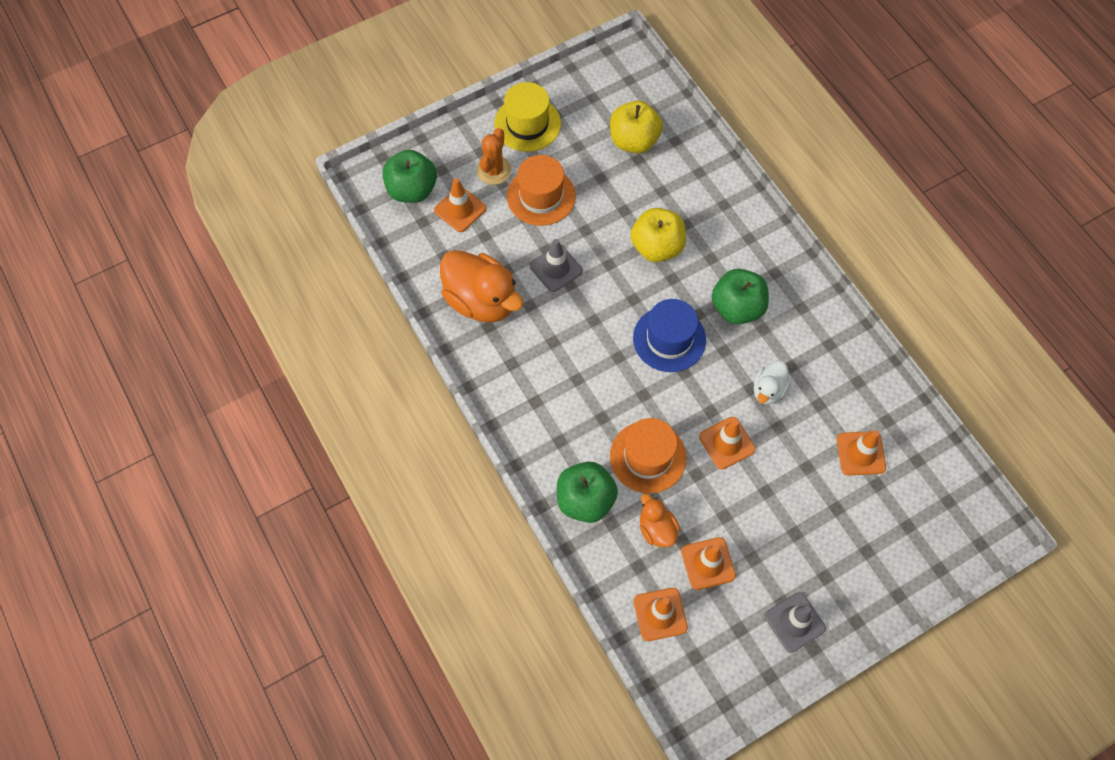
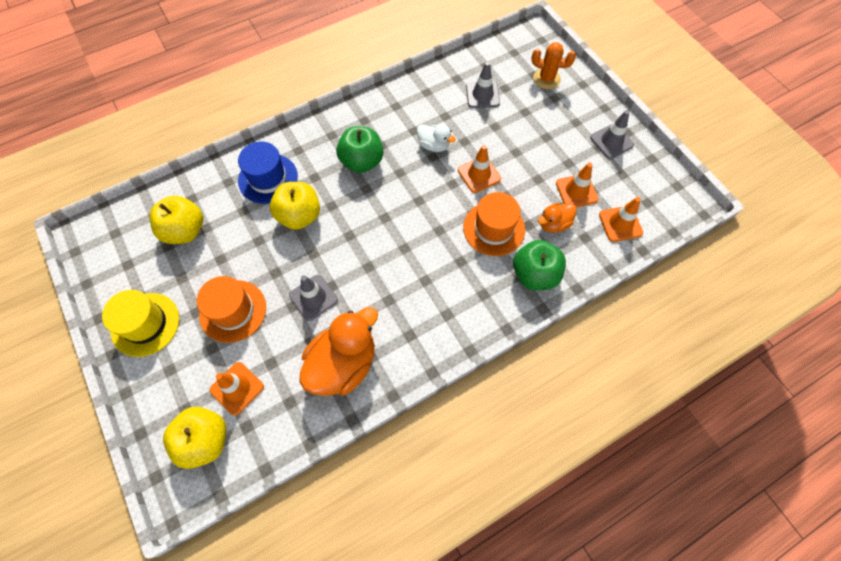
camera: 90 degrees left, 0 degrees up
green apple [382,150,437,203] -> yellow apple [163,407,226,469]
orange cactus [477,128,511,185] -> orange cactus moved to [531,42,576,89]
blue hat [633,299,706,372] -> blue hat moved to [238,142,298,204]
orange traffic cone [837,430,886,475] -> grey traffic cone [466,62,500,108]

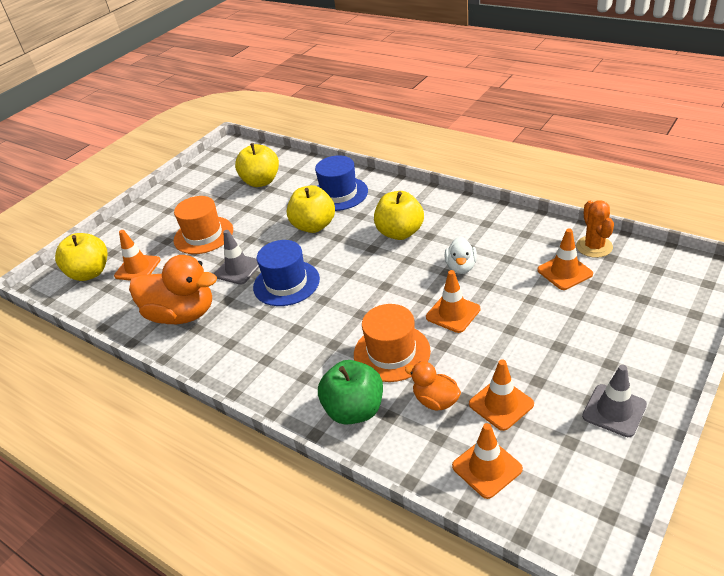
camera: 70 degrees right, 25 degrees down
yellow hat [102,290,179,357] -> none
green apple [336,126,383,173] -> yellow apple [374,191,424,240]
grey traffic cone [466,62,500,108] -> orange traffic cone [537,229,593,290]
orange cactus [531,42,576,89] -> orange cactus moved to [576,200,614,258]
none -> blue hat [253,240,320,306]

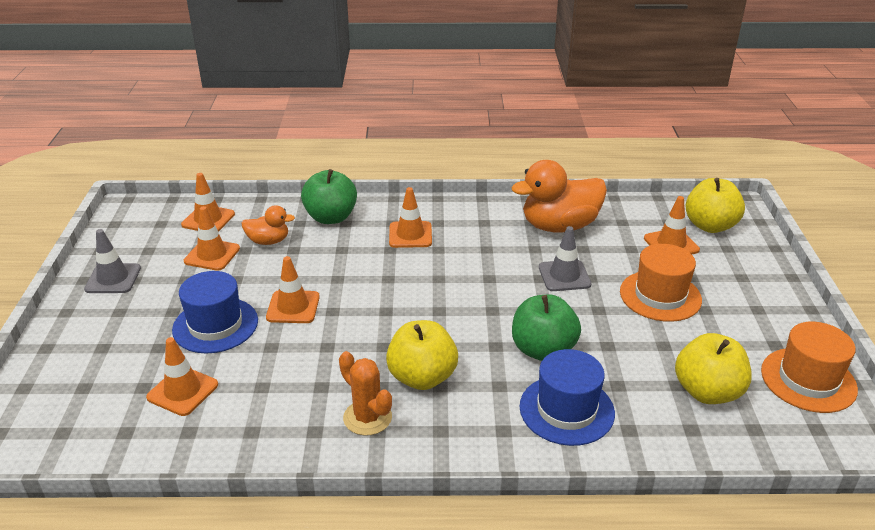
camera: 140 degrees right, 5 degrees down
blue hat [253,240,320,306] -> blue hat moved to [172,271,258,353]
yellow apple [287,185,335,233] -> green apple [512,295,581,361]
orange hat [354,304,431,382] -> orange hat moved to [761,322,858,413]
white duck [445,236,477,274] -> none
orange cactus [576,200,614,258] -> orange cactus moved to [339,351,392,436]
none -> orange traffic cone [389,187,432,248]

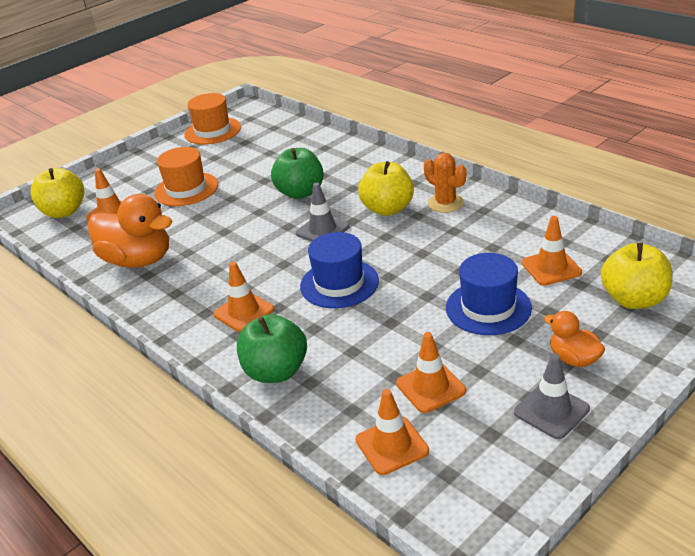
camera: 130 degrees left, 0 degrees up
orange duck [242,205,295,245] -> orange duck moved to [544,311,605,367]
orange traffic cone [266,256,320,323] -> none
orange cactus [339,351,392,436] -> orange cactus turned 45 degrees counterclockwise [424,153,466,213]
blue hat [519,349,615,446] -> blue hat moved to [300,232,379,308]
grey traffic cone [539,226,592,291] -> grey traffic cone moved to [296,183,350,241]
yellow apple [675,333,752,404] -> yellow apple moved to [601,243,672,309]

